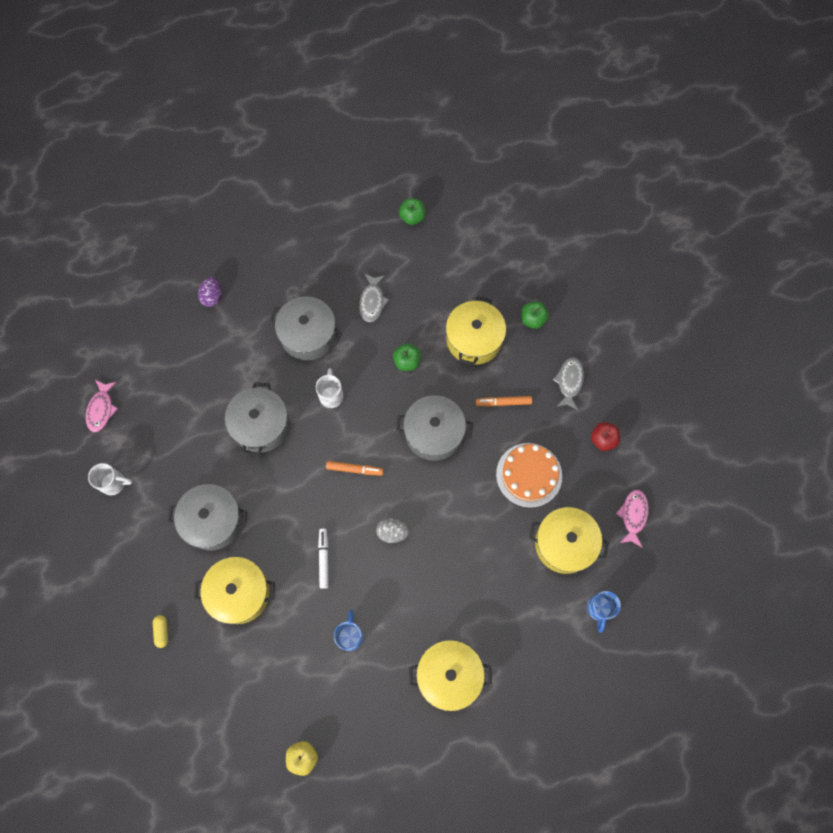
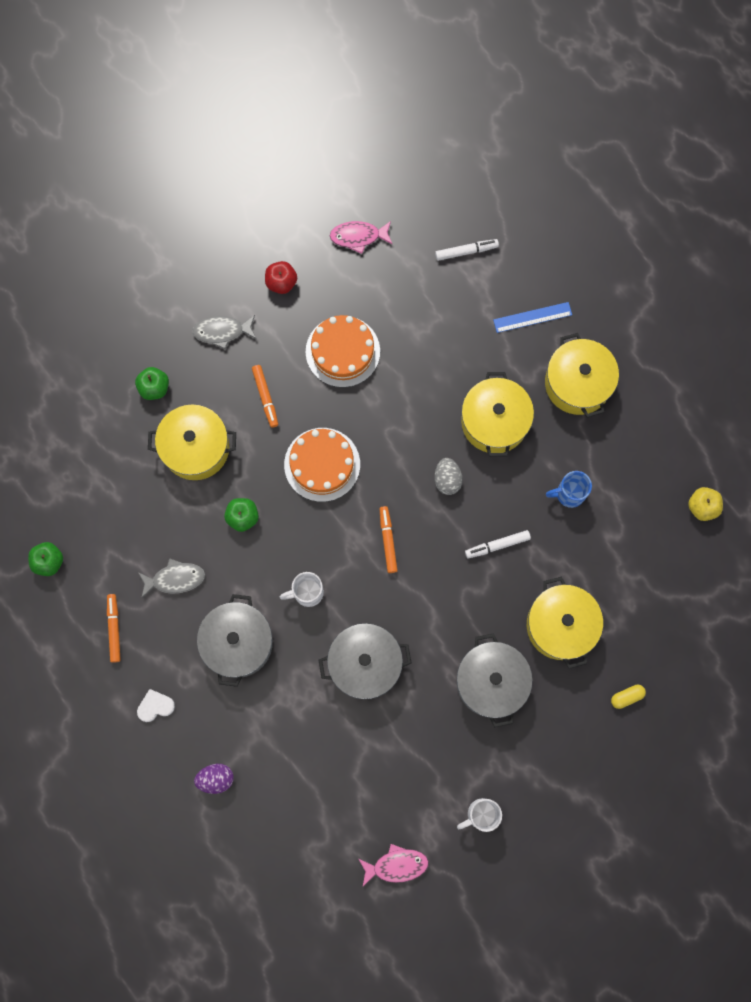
camera: 105 degrees left, 5 degrees up
white mug [88,463,132,495] -> white mug turned 105 degrees counterclockwise [457,798,502,832]
grey pot [396,395,473,461] -> orange cake [284,428,360,502]
yellow pot [529,507,609,574] -> yellow pot moved to [461,372,534,457]
blue mug [587,591,621,633] -> white marker [435,239,499,261]
none -> orange marker [107,594,121,663]
none -> white heart [137,689,175,722]
none -> blue ruler [493,302,572,333]

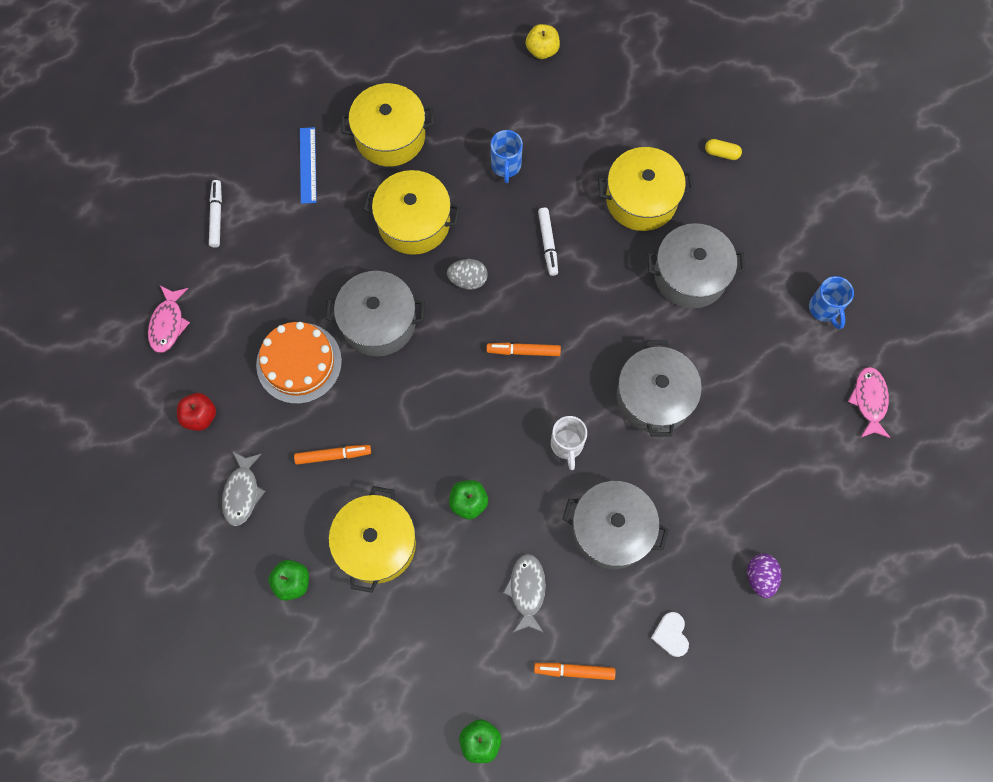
camera: 80 degrees left, 5 degrees down
orange cake [284,428,360,502] -> none
white mug [457,798,502,832] -> blue mug [809,276,854,329]
yellow capsule [611,685,646,709] -> yellow capsule turned 60 degrees counterclockwise [705,139,742,160]
none -> grey pot [326,271,425,356]

